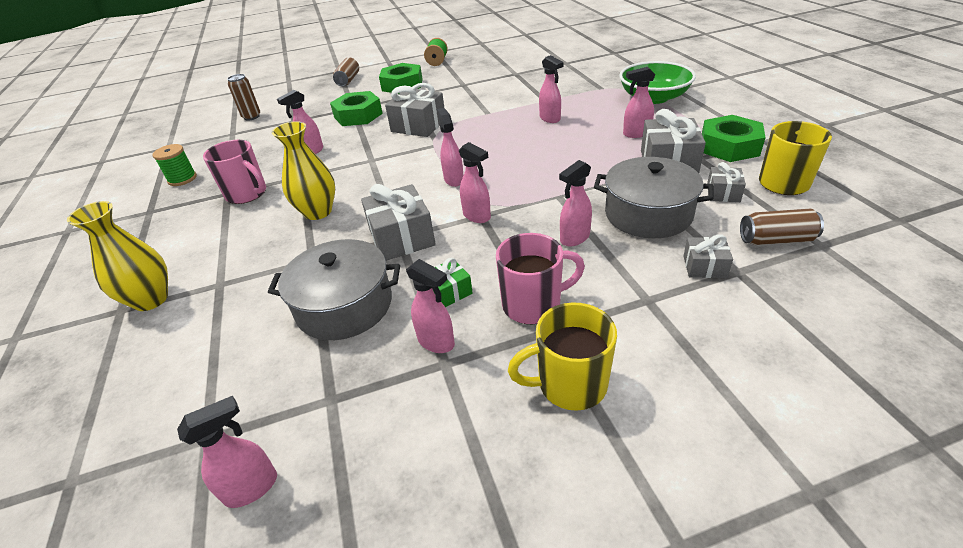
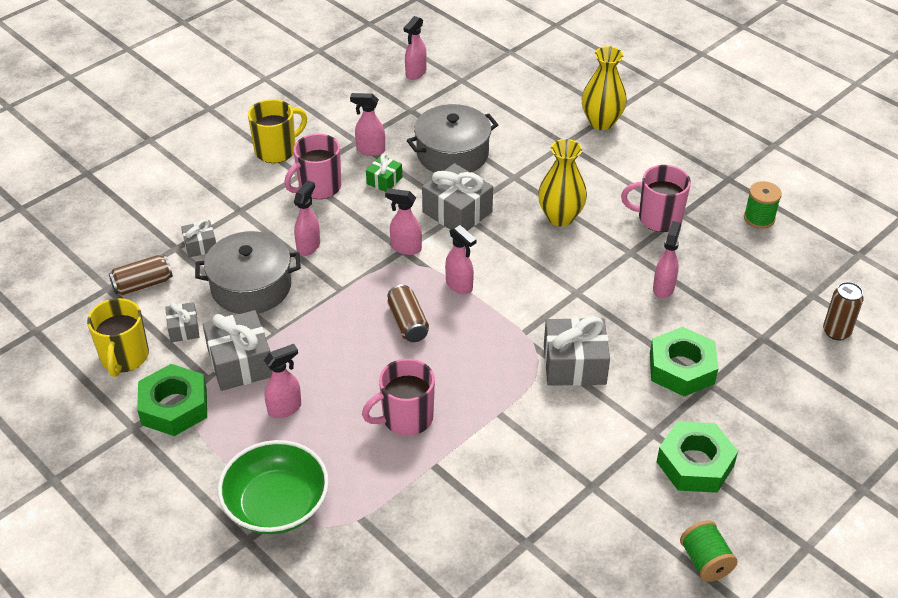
camera: 150 degrees right, 5 degrees up
brown can [333,57,359,86] -> brown can moved to [387,284,429,342]
pink spray bottle [539,55,564,123] -> pink mug [362,358,435,436]

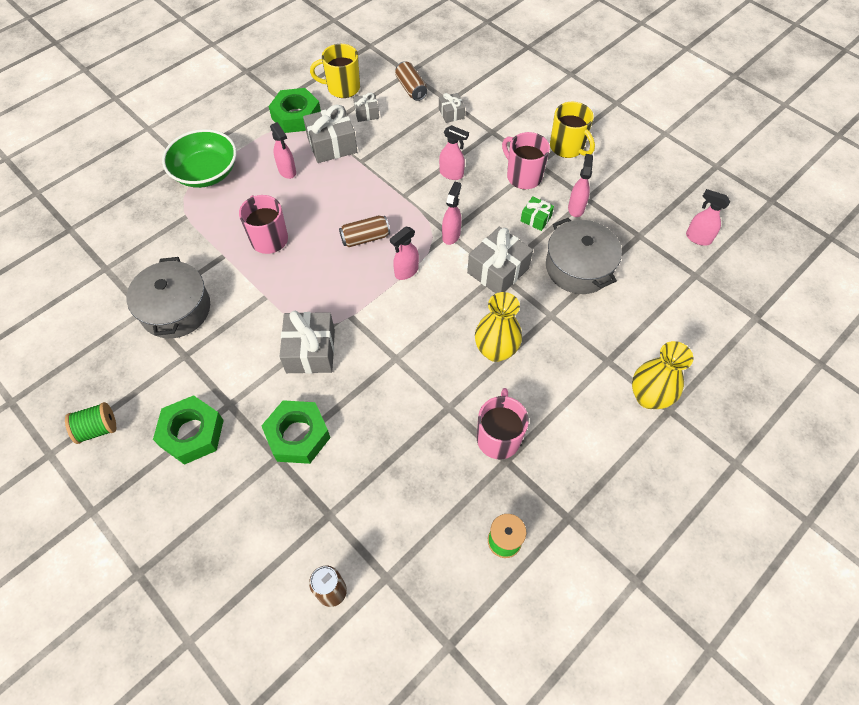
camera: 90 degrees right, 15 degrees up
grey pot [195,231,301,314] -> grey pot moved to [126,257,210,338]
pink spray bottle [653,221,681,299] -> none

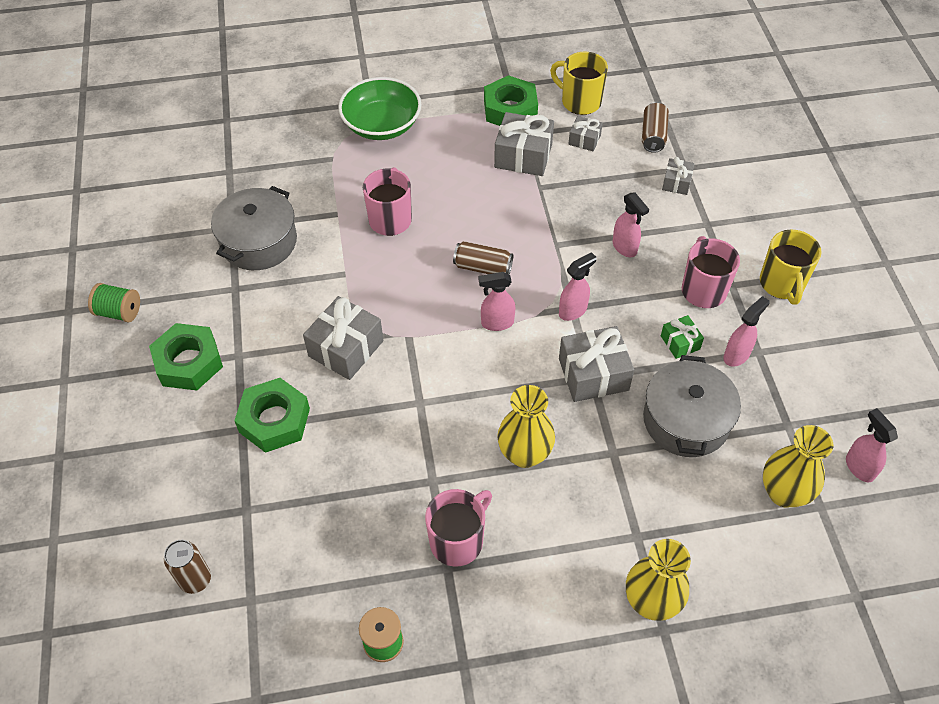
camera: 35 degrees right, 5 degrees down
pink spray bottle [270,122,296,179] -> none
none -> yellow vase [763,425,833,507]

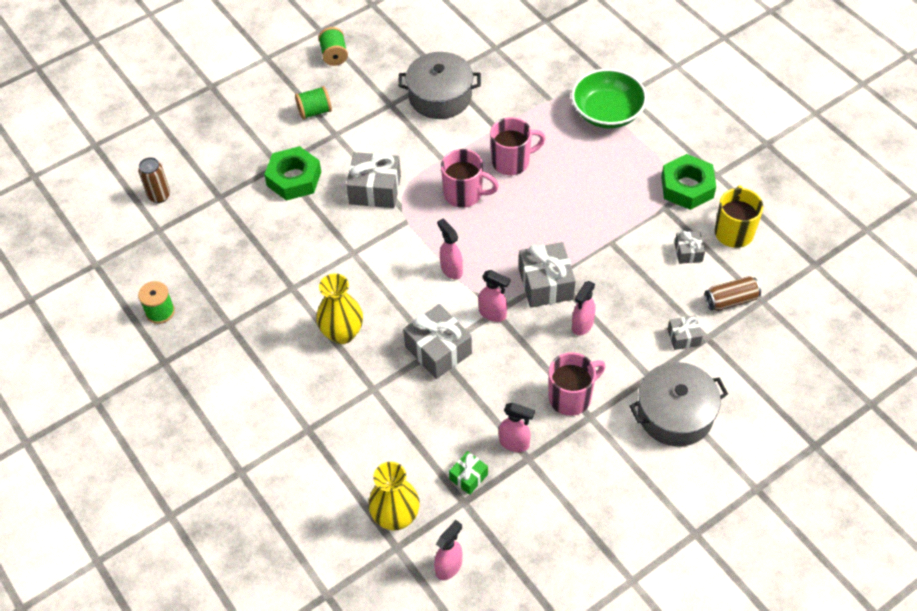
camera: 65 degrees right, 0 degrees up
green nut [149,323,223,391] -> green spool [295,86,332,120]
pink mug [425,489,492,567] -> pink mug moved to [441,149,499,208]
brown can [453,241,513,275] -> none
grey gift [494,112,554,176] -> grey gift moved to [519,242,576,308]
yellow vase [626,539,691,621] -> none
grey pot [643,355,741,457] -> grey pot moved to [630,362,728,447]
green gift [661,315,704,359] -> green gift moved to [449,451,488,495]
yellow mug [760,230,822,305] -> none

